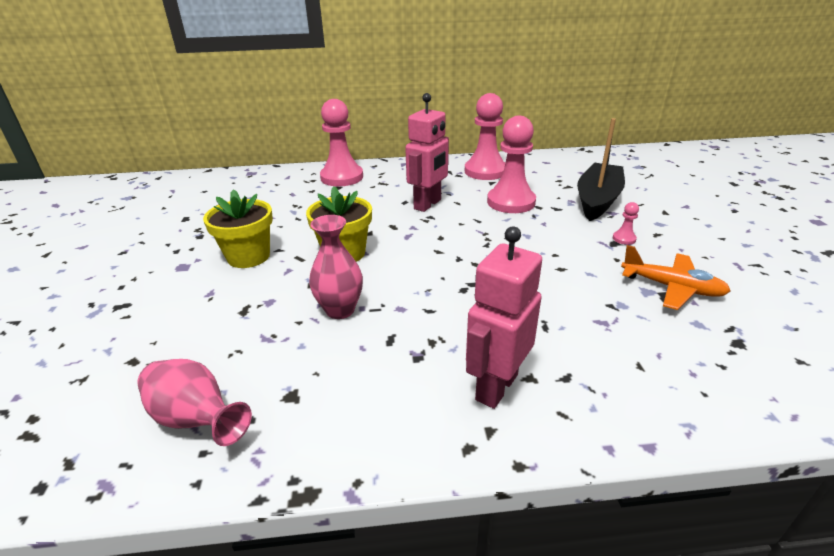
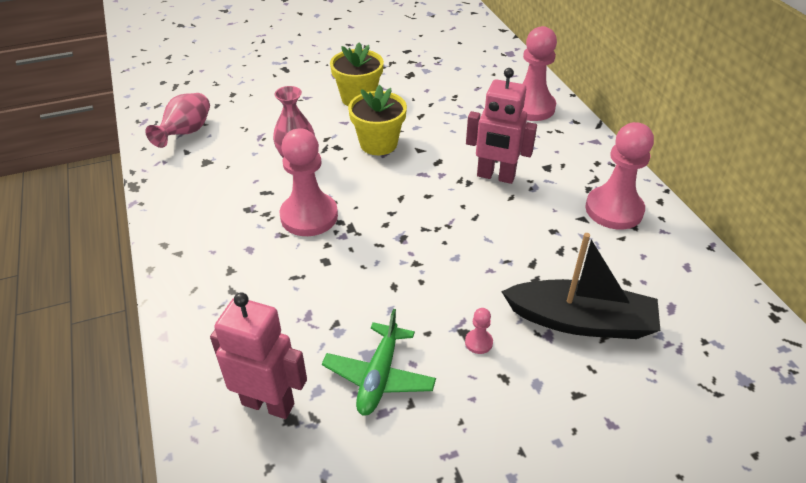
camera: 75 degrees right, 10 degrees up
pink robot [466,227,542,409] -> pink robot moved to [210,292,307,419]
pink pawn [487,115,536,213] -> pink pawn moved to [279,128,338,236]
orange plane [621,245,730,310] -> green plane [322,309,436,416]

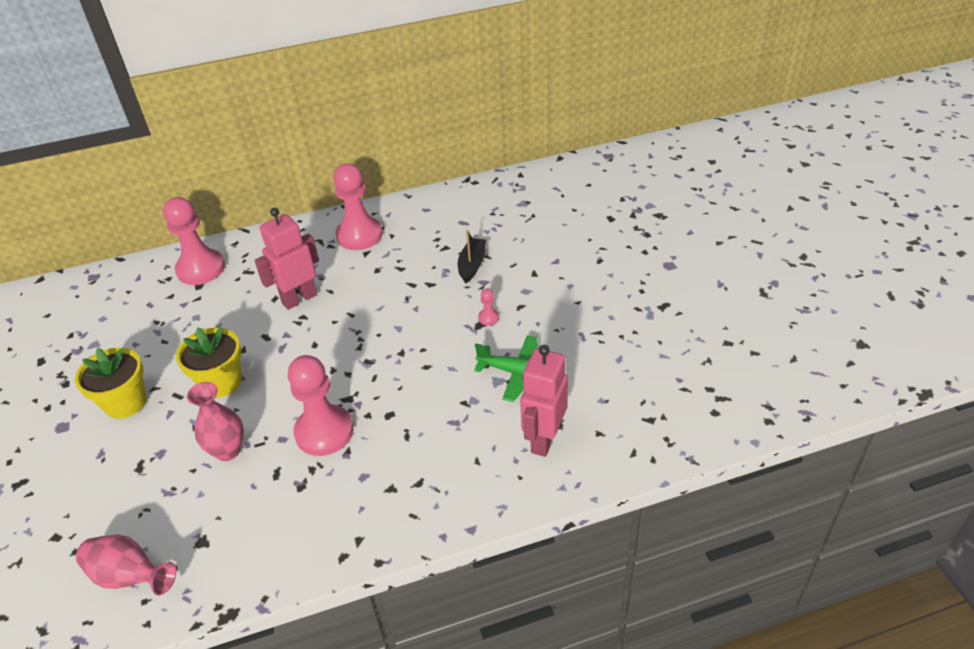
camera: 85 degrees left, 0 degrees up
pink robot [466,68,537,184] -> pink robot turned 150 degrees counterclockwise [255,208,319,310]
black boat [501,233,660,339] -> black boat [458,230,486,284], size x0.57

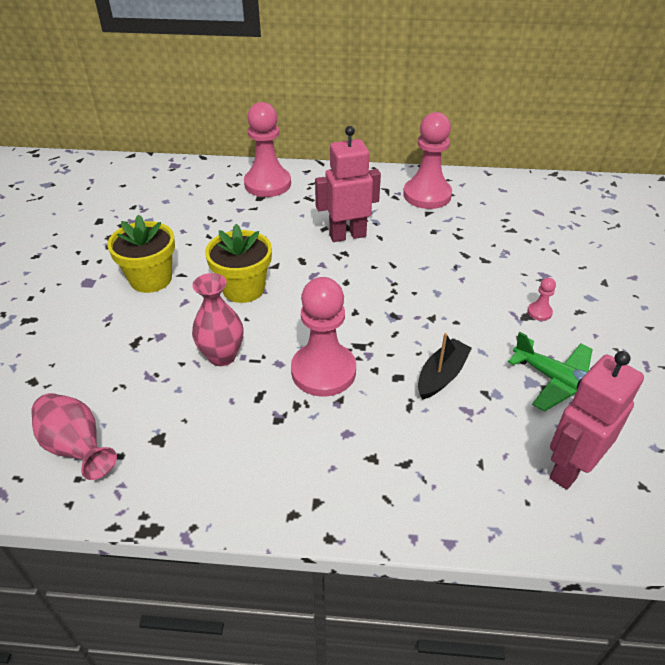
camera: 20 degrees right, 0 degrees up
black boat [458,230,486,284] -> black boat moved to [418,333,472,399]

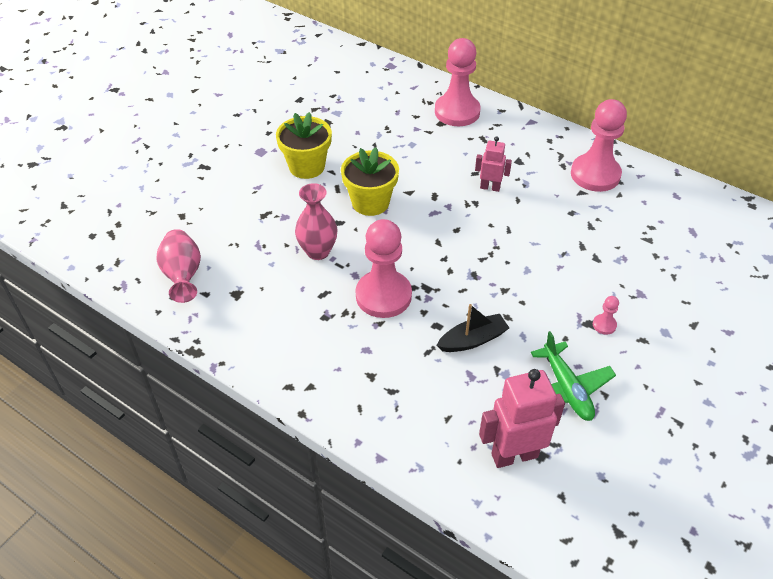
camera: 30 degrees right, 5 degrees up
pink robot [315,126,381,242] -> pink robot [475,136,512,192], size x0.57

